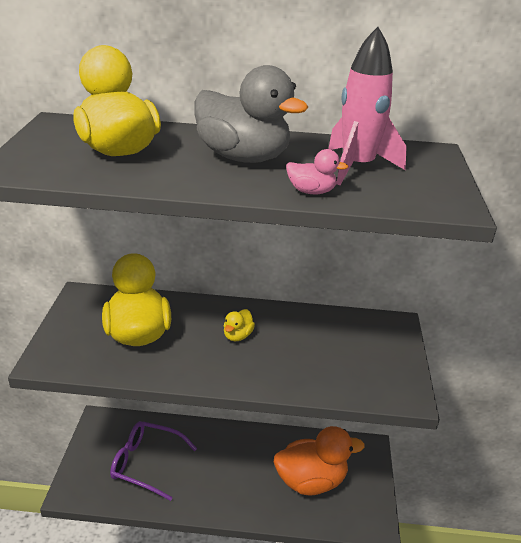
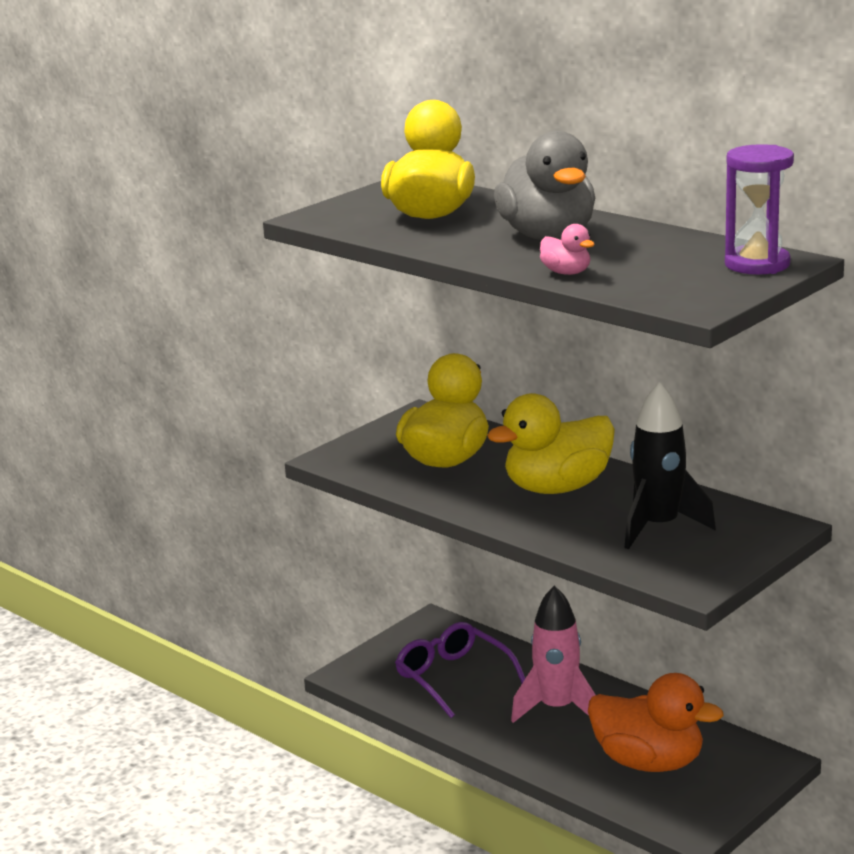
camera: 40 degrees right, 10 degrees down
yellow duck [224,309,255,341] -> yellow duck [487,393,615,494], size x2.26
pink rocket [328,27,407,185] -> pink rocket moved to [511,585,596,723]
none -> black rocket [625,382,716,549]
none -> purple hourglass [725,144,794,275]

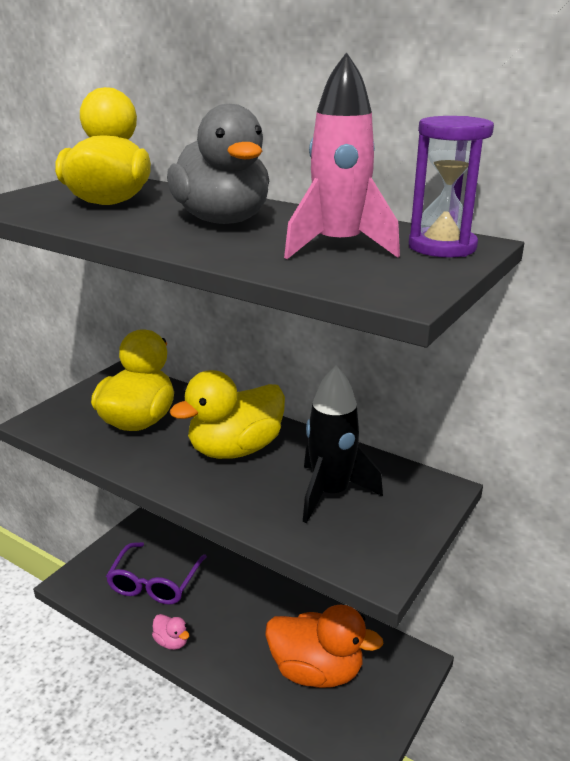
camera: 10 degrees left, 5 degrees up
purple glasses [395,622,525,718] -> purple glasses turned 120 degrees counterclockwise [106,542,207,605]
pink rocket [511,585,596,723] -> pink rocket moved to [284,52,400,259]
pink duck [540,224,595,275] -> pink duck moved to [152,614,189,650]

